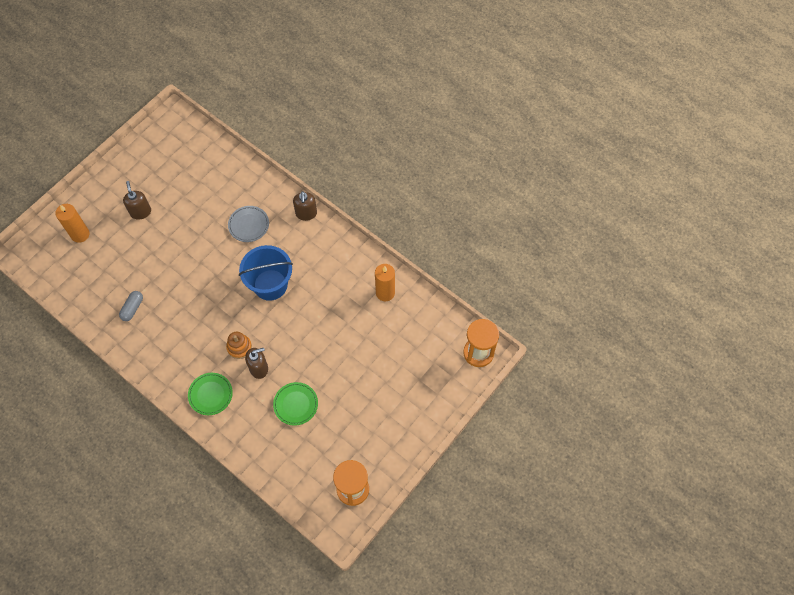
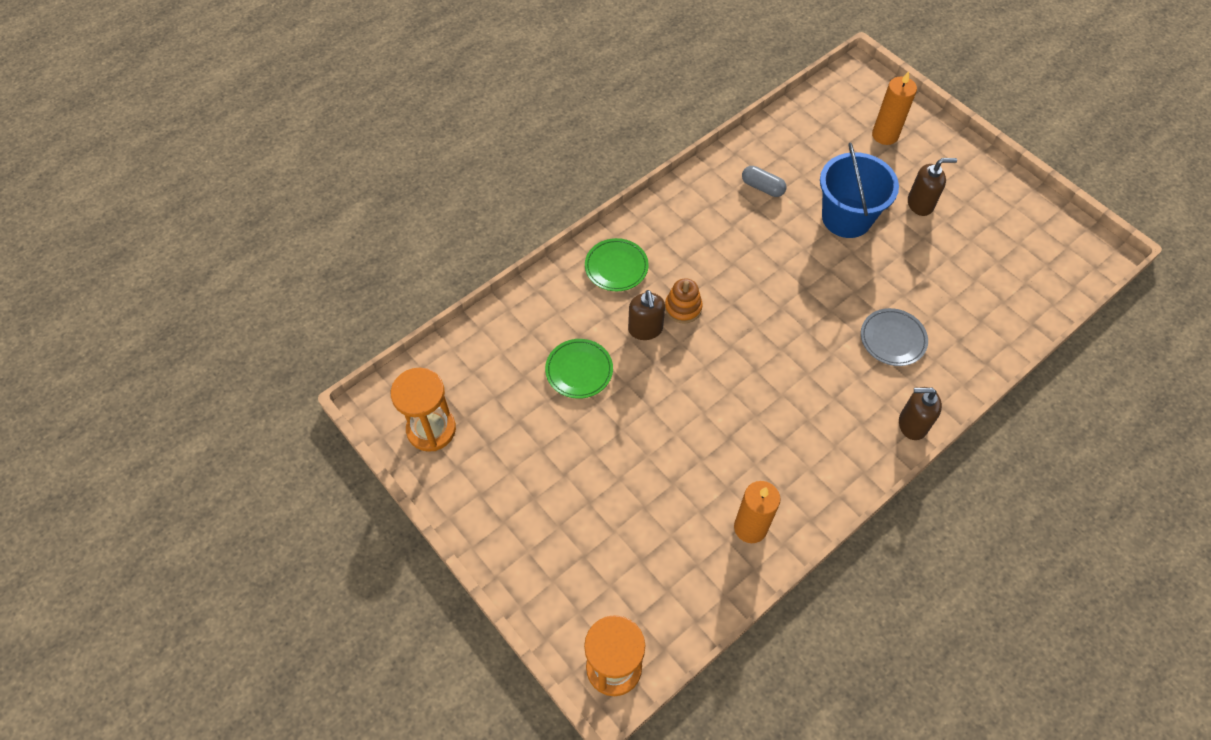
camera: 100 degrees right, 5 degrees down
blue bucket [239,245,293,301] -> blue bucket moved to [820,142,899,238]

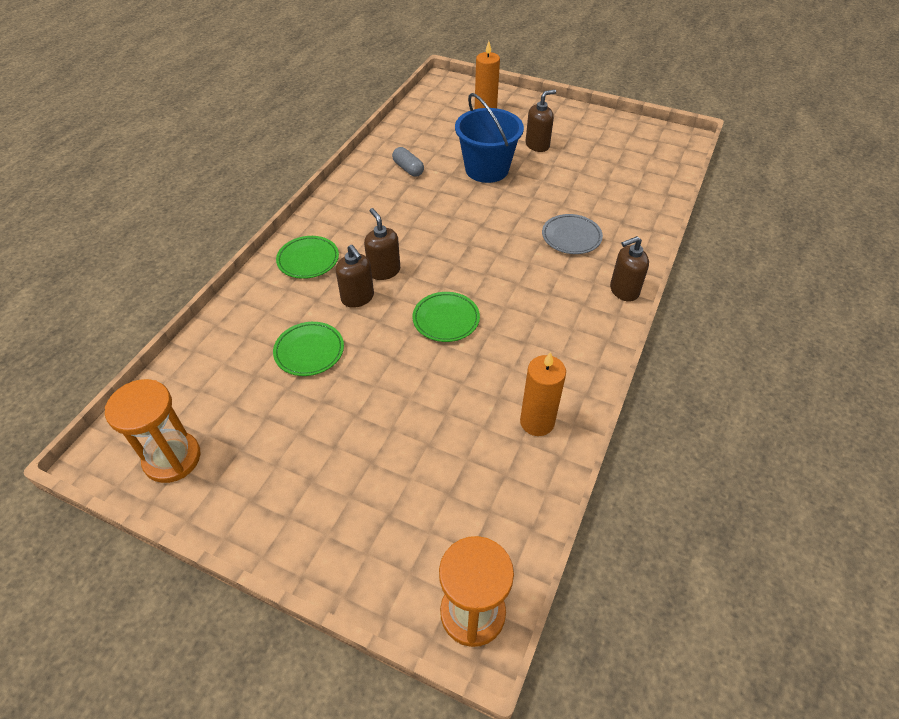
camera: 25 degrees left, 10 degrees down
orange stacking toy [665,278,703,323] -> brown soap dispenser [364,208,400,280]
grey capsule [742,166,786,197] -> grey capsule turned 45 degrees clockwise [392,147,424,177]
none -> green plate [413,292,480,342]

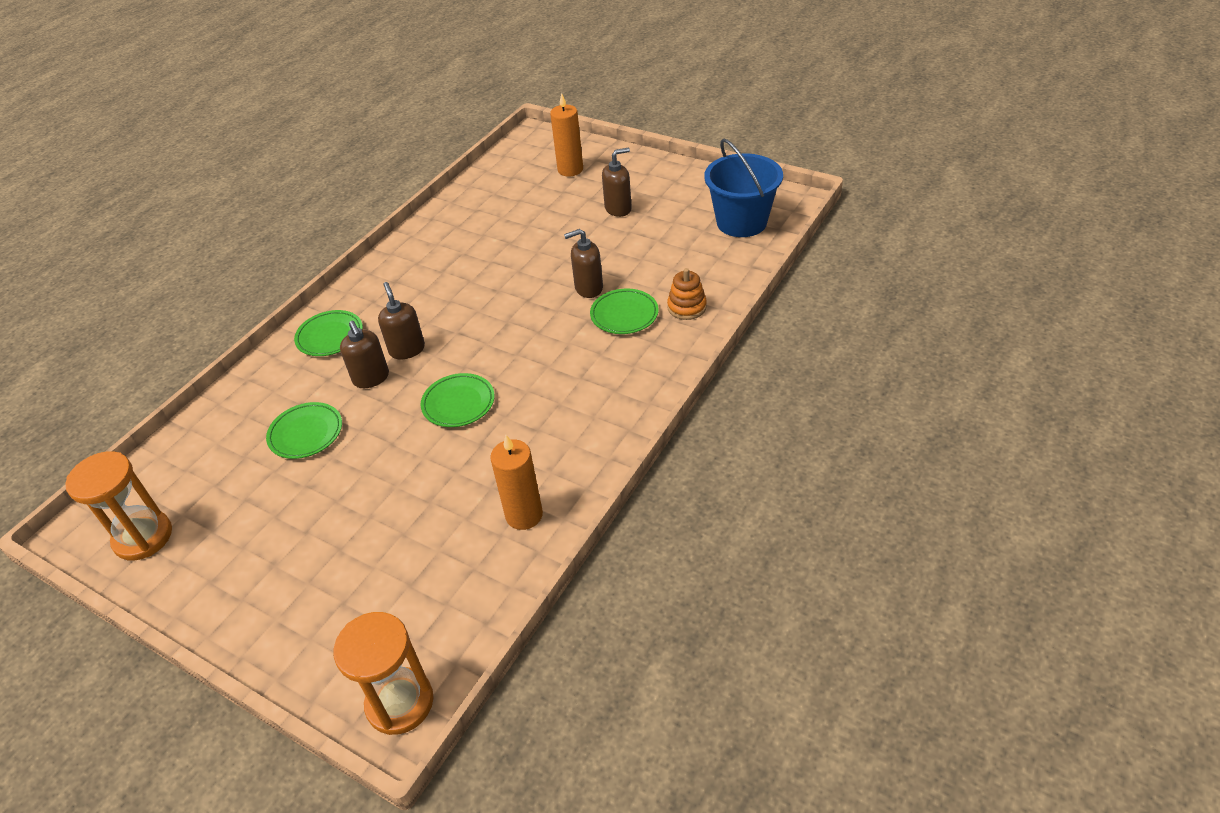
camera: 10 degrees right, 5 degrees down
grey capsule [392,147,424,177] -> none
blue bucket [455,93,524,183] -> blue bucket moved to [704,139,783,237]
grey plate [542,214,603,254] -> green plate [590,288,658,334]
brown soap dispenser [610,236,649,302] -> brown soap dispenser moved to [564,229,603,298]
none -> orange stacking toy [667,268,707,320]

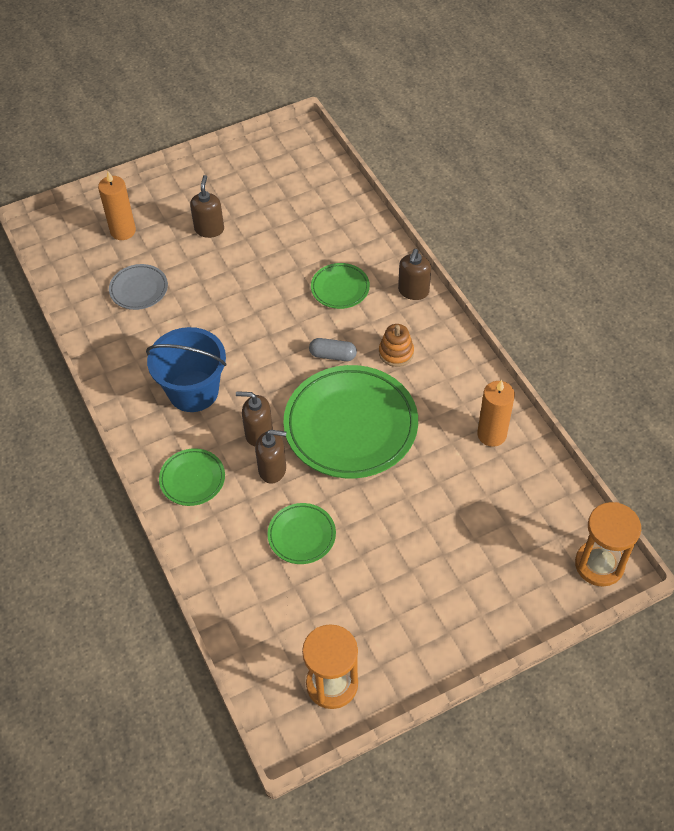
camera: 60 degrees left, 10 degrees up
green plate [421,373,495,427] -> green plate [283,365,418,478], size x2.09
brown soap dispenser [564,229,603,298] -> brown soap dispenser moved to [398,249,431,300]
orange stacking toy [667,268,707,320] -> orange stacking toy moved to [379,324,414,367]
blue bucket [704,139,783,237] -> blue bucket moved to [146,327,226,412]
none -> grey plate [109,264,168,310]
none -> grey capsule [309,338,357,361]

